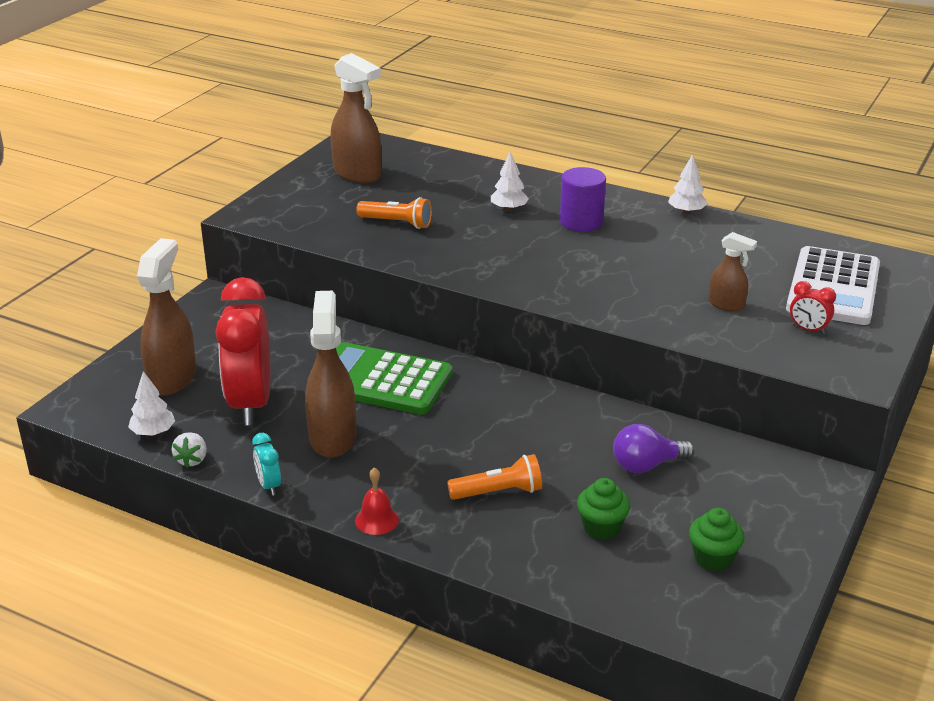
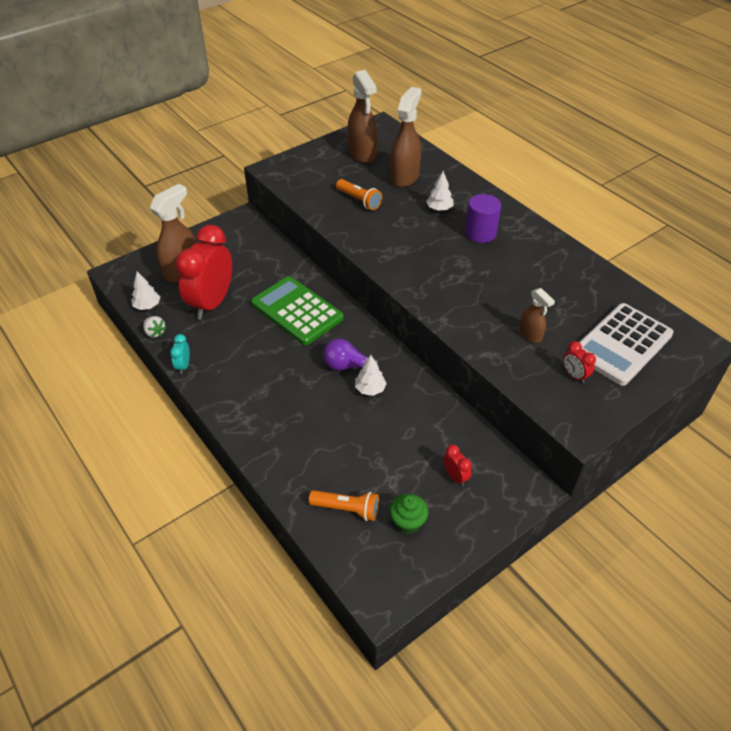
camera: 25 degrees right, 15 degrees up
white strawberry [172,432,207,468] -> white strawberry turned 75 degrees counterclockwise [143,316,166,338]
brown spray bottle [305,291,356,458] -> brown spray bottle moved to [390,87,422,187]
red bell [355,467,399,535] -> none
orange flashlight [447,454,542,500] -> orange flashlight moved to [309,490,379,521]
green cupcake [577,478,630,540] -> none
purple light bulb [613,424,695,473] -> purple light bulb moved to [323,339,379,371]
white tree [668,154,707,214] -> white tree moved to [355,355,387,396]
none -> red clock [443,445,472,486]

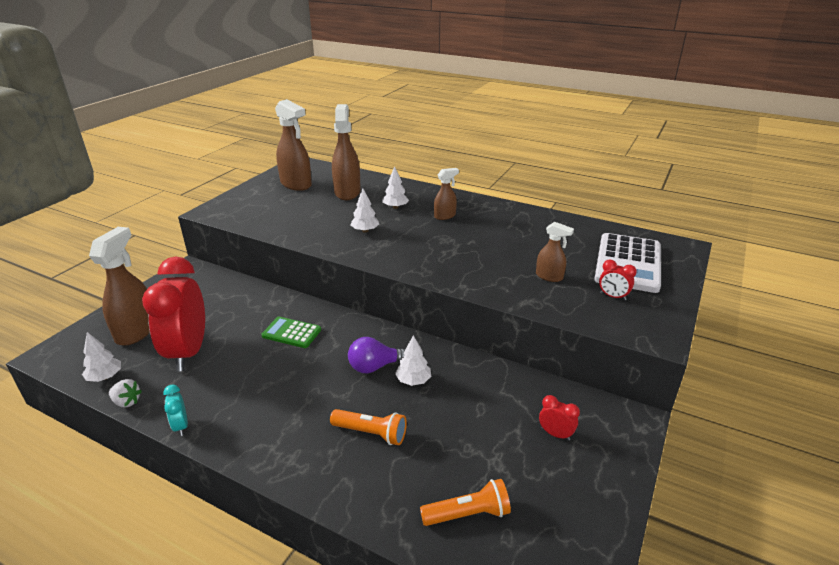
camera: 25 degrees left, 15 degrees down
green calculator [251,276,343,345] -> green calculator [261,317,321,348], size x0.54
orange flashlight [336,179,382,210] -> orange flashlight moved to [330,409,407,445]
green cupcake [390,494,428,534] -> none
purple cylinder [465,194,501,243] -> brown spray bottle [434,168,459,220]
none -> white tree [350,188,379,233]

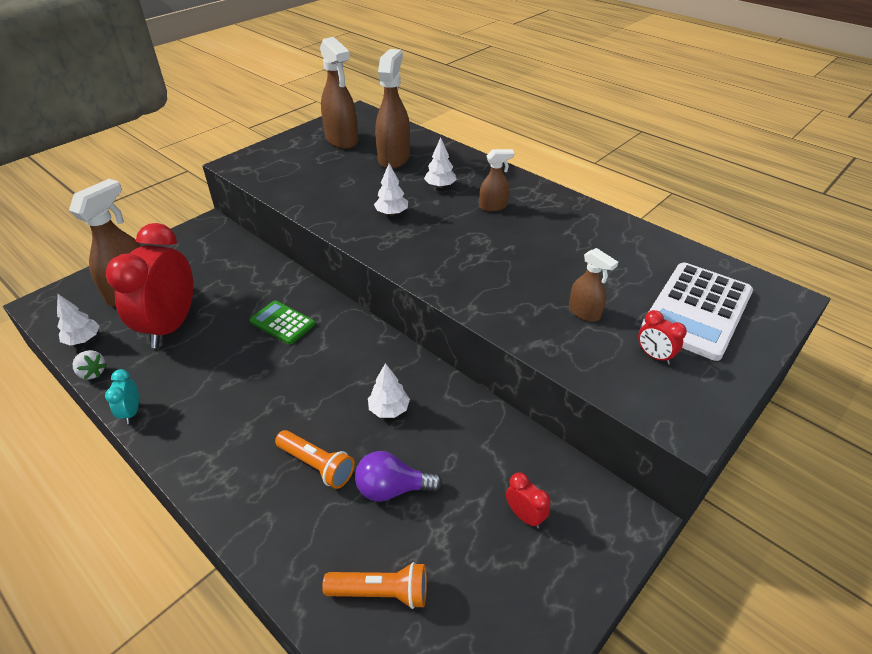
camera: 15 degrees right, 10 degrees up
purple light bulb [348,337,405,373] -> purple light bulb moved to [355,451,443,502]

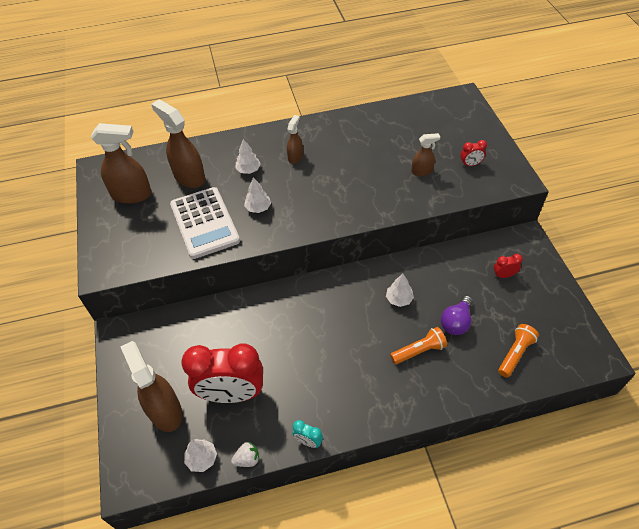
camera: 55 degrees left, 10 degrees up
red clock [106,223,193,348] -> red clock turned 45 degrees counterclockwise [181,343,263,403]
green calculator [250,301,315,344] -> none
white calculator [641,262,753,361] -> white calculator moved to [170,187,240,259]

